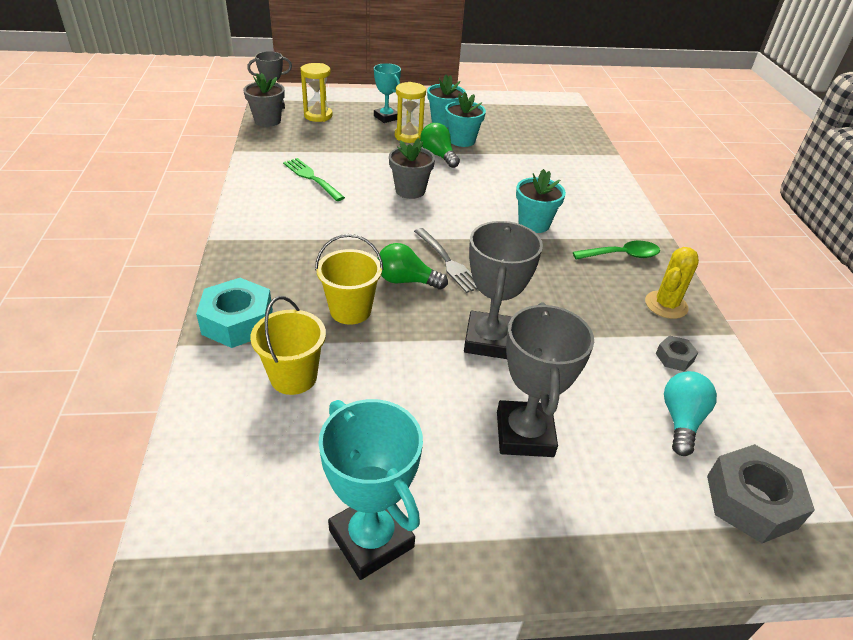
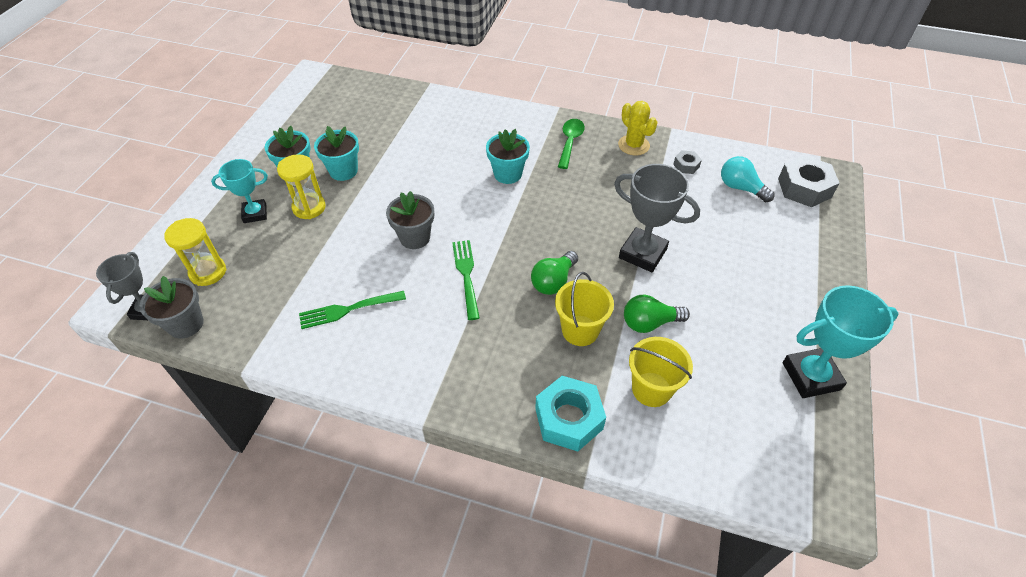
camera: 65 degrees left, 10 degrees up
grey fork [414,228,477,293] -> none
green light bulb [420,123,460,168] -> green light bulb moved to [624,295,690,333]
grey trophy [497,302,594,457] -> none
none -> green fork [452,240,480,320]

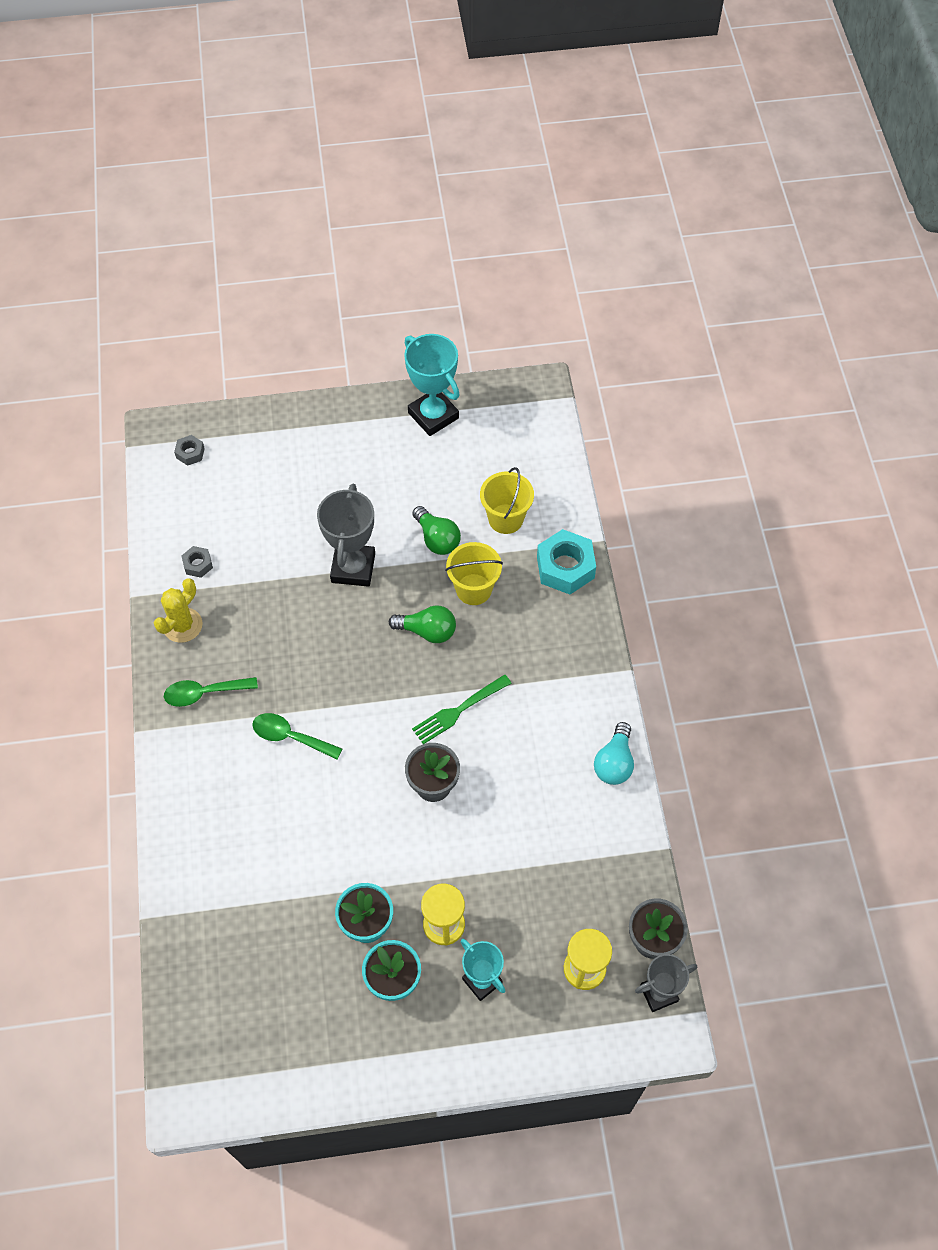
camera: 115 degrees left, 10 degrees up
green fork [299,291,406,329] -> none
turquoise flower pot [486,129,530,184] -> green spoon [252,713,342,760]
turquoise light bulb [721,156,774,202] -> turquoise light bulb moved to [594,722,634,785]
grey nut [778,155,839,207] -> grey nut [174,435,205,466], size x0.50

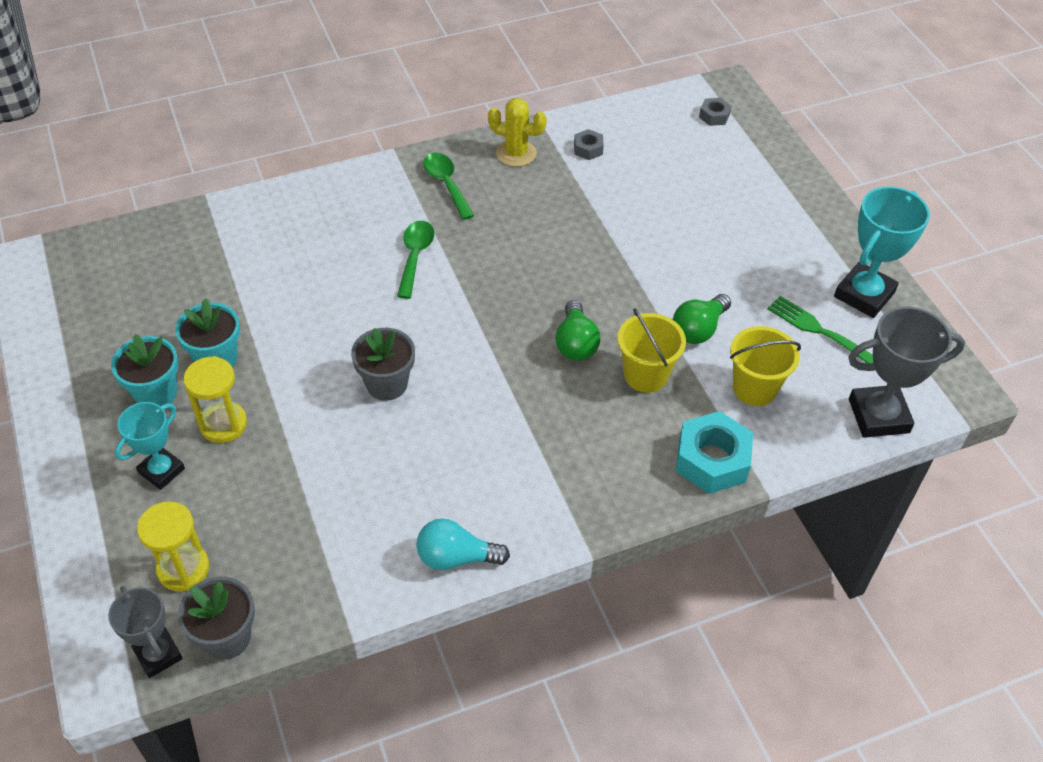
camera: 75 degrees right, 10 degrees down
grey trophy [317,484,375,587] -> grey trophy moved to [848,307,965,438]
green fork [412,674,512,744] -> green fork moved to [767,296,873,364]

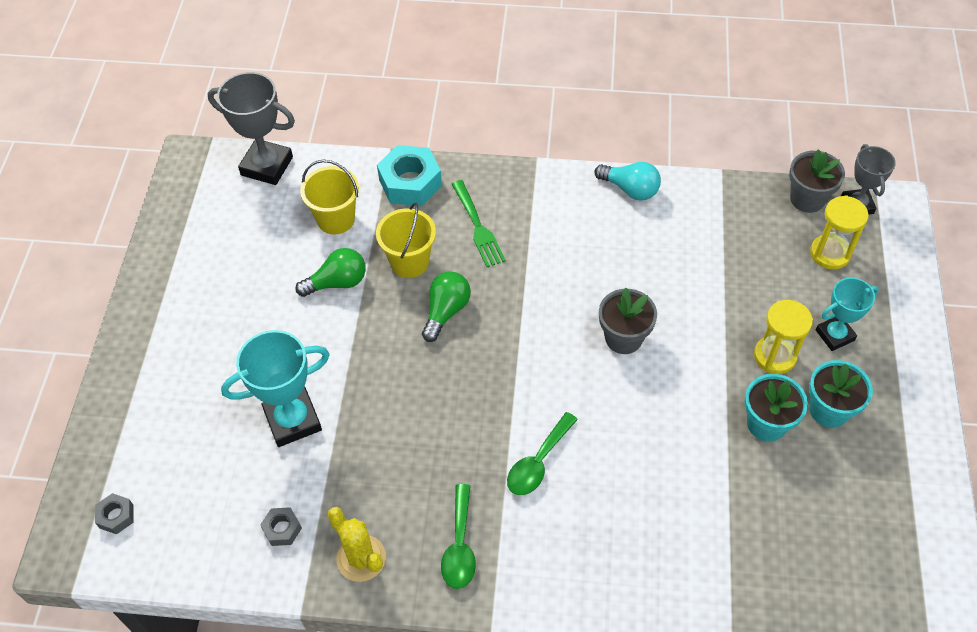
camera: 150 degrees left, 5 degrees up
green fork [767,296,873,364] -> green fork moved to [452,180,506,267]
turquoise trophy [834,186,930,318] -> turquoise trophy moved to [221,330,330,447]

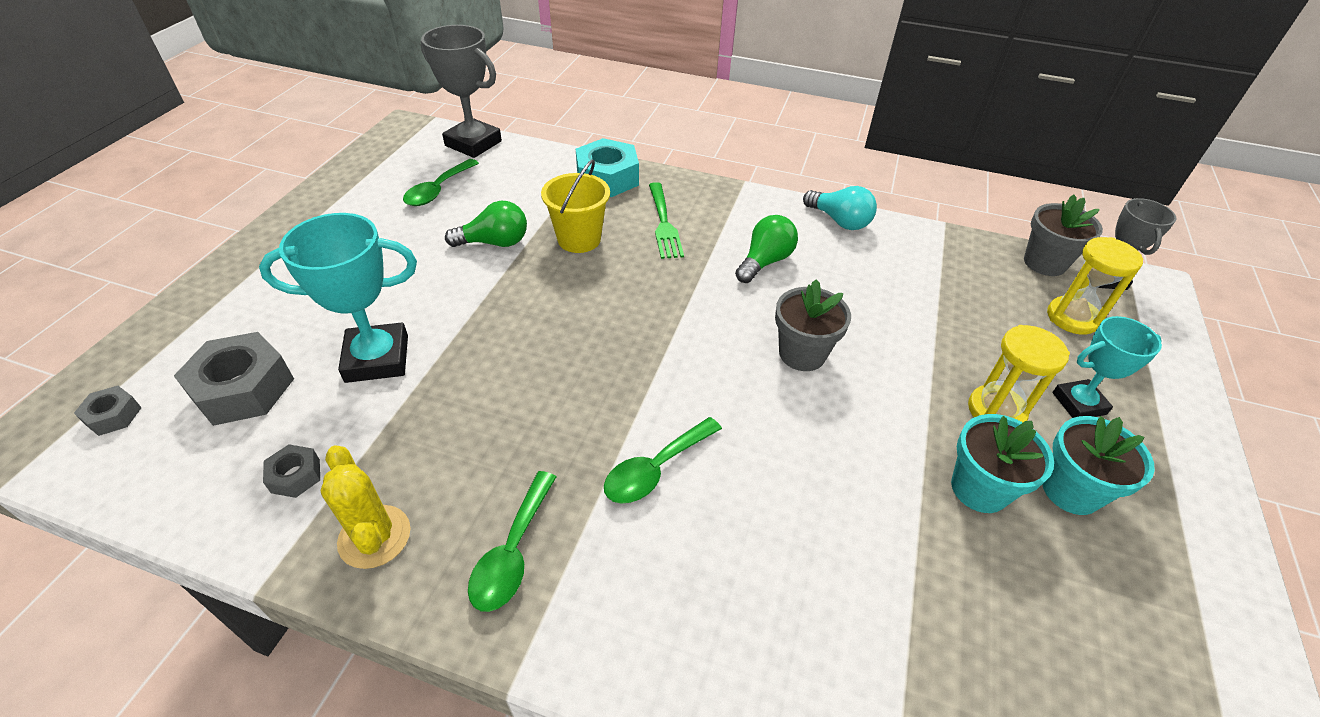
camera: 10 degrees right, 10 degrees down
yellow bucket [300,160,359,234] -> none
green light bulb [422,271,471,342] -> green light bulb moved to [735,215,798,283]
none -> grey nut [174,332,294,426]
none -> green spoon [403,159,479,206]

